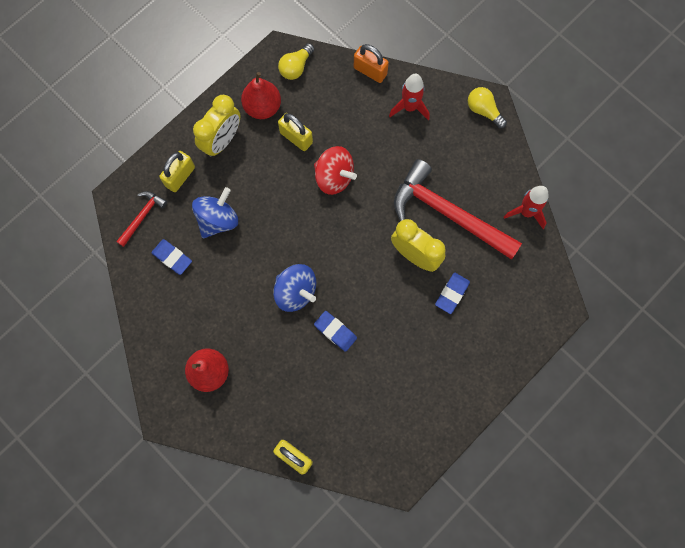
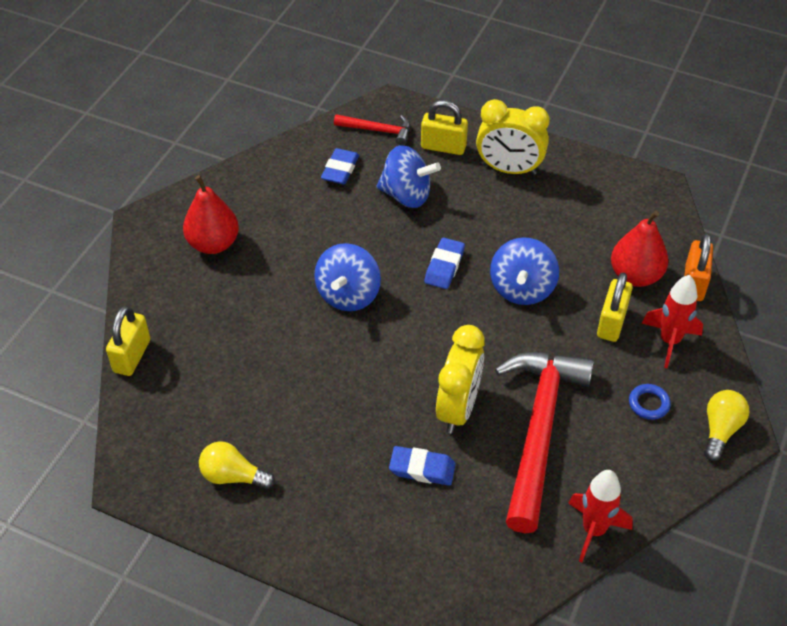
camera: 70 degrees right, 25 degrees down
red pear [241,72,281,119] -> red pear moved to [611,211,668,287]
yellow light bulb [278,43,314,80] -> yellow light bulb moved to [199,441,275,490]
yellow padlock [278,113,313,151] -> yellow padlock moved to [597,272,632,342]
red spinning top [314,146,357,195] -> blue spinning top [490,237,559,305]
blue eraser [314,311,357,352] -> blue eraser moved to [424,238,465,289]
none -> blue ring [629,384,671,420]

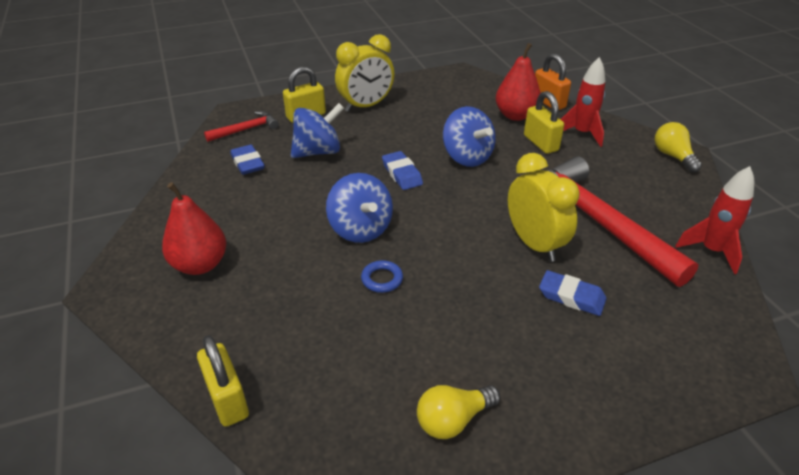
camera: 45 degrees left, 10 degrees down
blue eraser [389,446,456,486] -> blue eraser turned 60 degrees clockwise [539,270,607,316]
blue ring [629,384,671,420] -> blue ring moved to [361,260,403,293]

